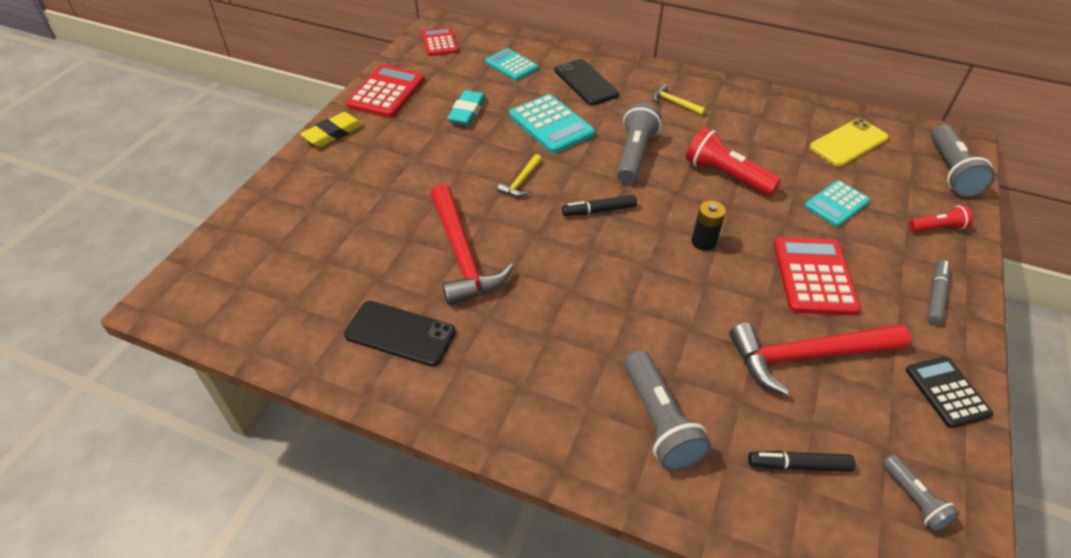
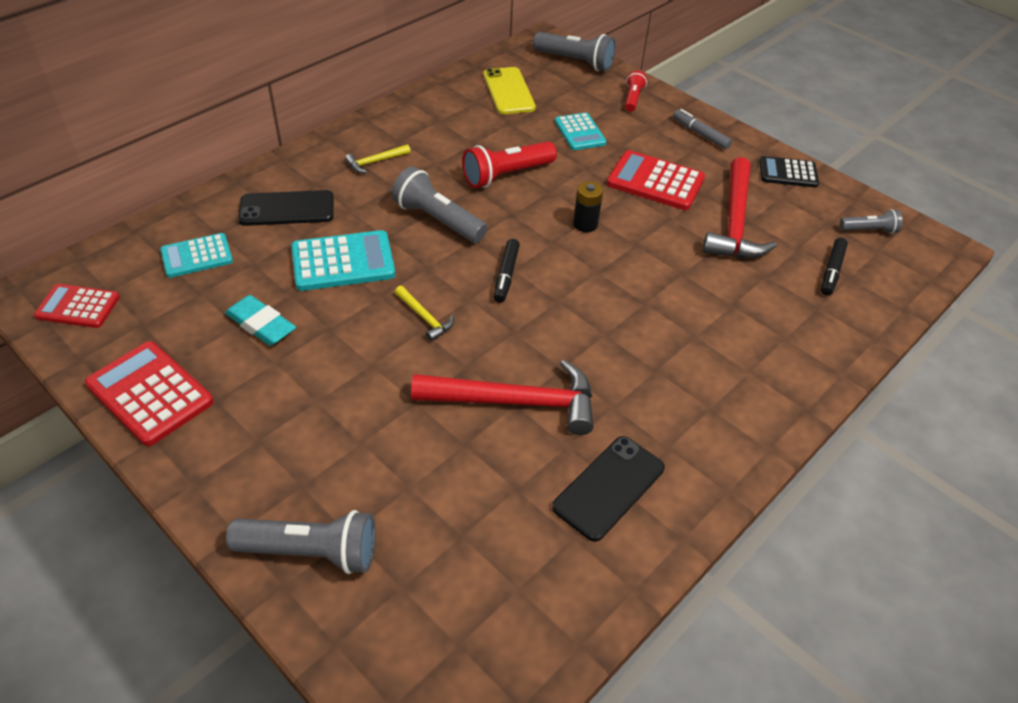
camera: 70 degrees left, 0 degrees up
yellow eraser [301,112,364,147] -> none
grey flashlight [625,350,712,471] -> grey flashlight moved to [226,510,376,574]

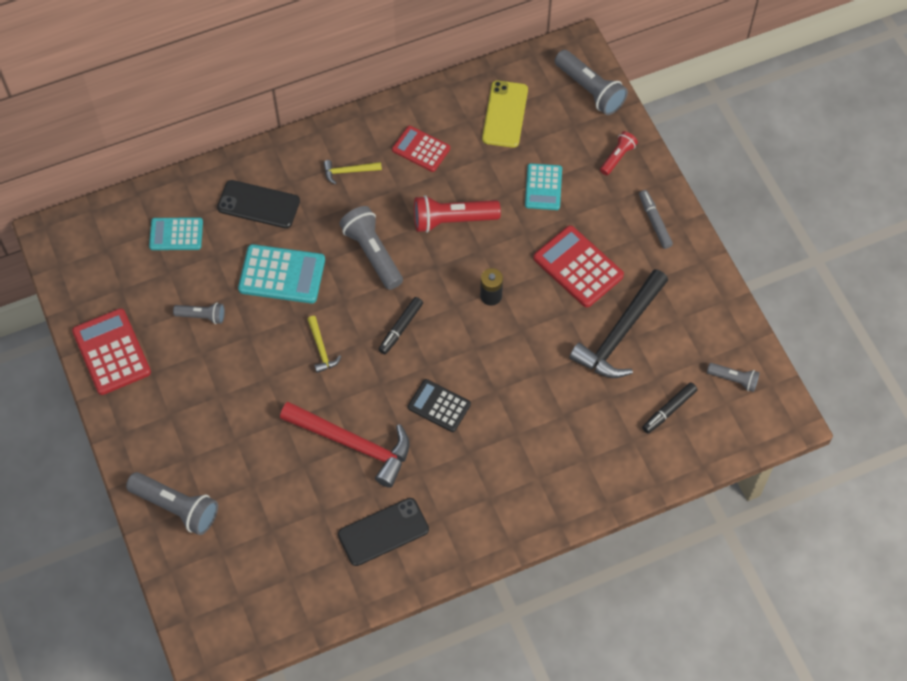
camera: 25 degrees right, 15 degrees up
red calculator [34,284,120,328] -> red calculator moved to [392,126,450,172]
turquoise eraser [225,295,296,346] -> grey flashlight [173,303,225,324]
red hammer [703,157,777,258] -> black hammer [569,269,668,378]
black calculator [759,156,819,188] -> black calculator moved to [408,379,471,432]

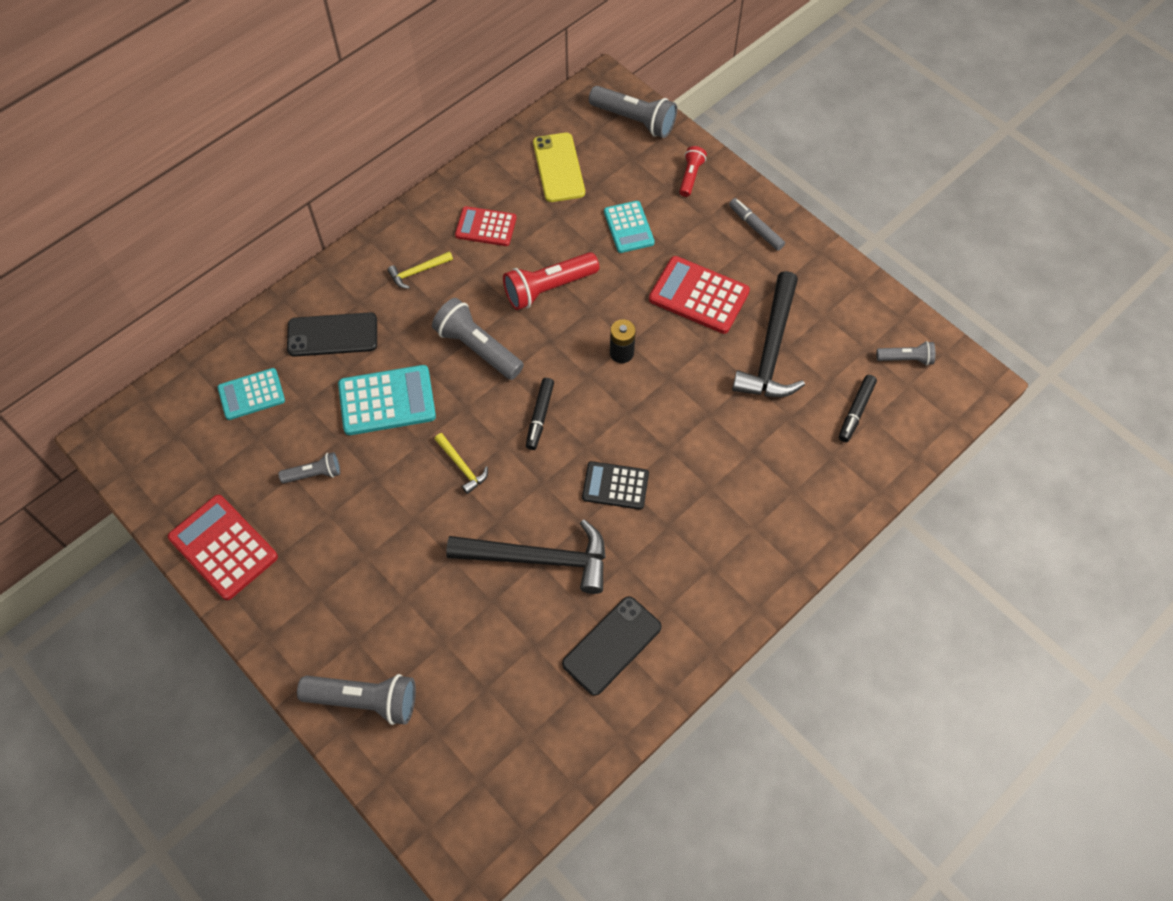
camera: 20 degrees left, 0 degrees up
red hammer [280,402,410,488] -> black hammer [446,520,606,594]

